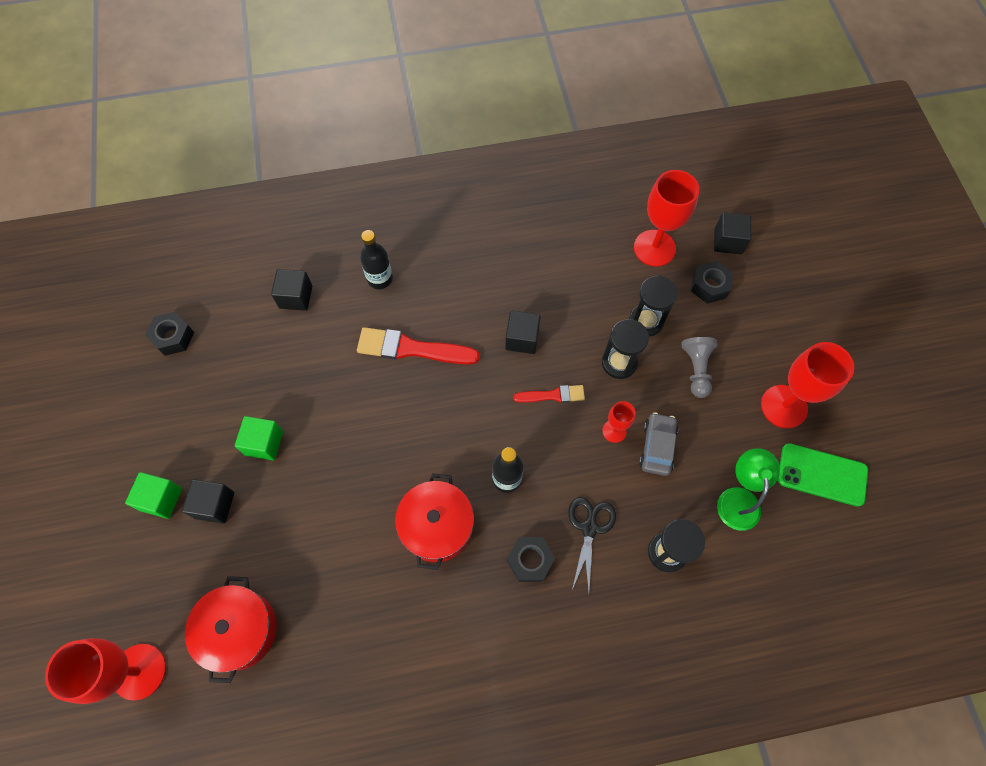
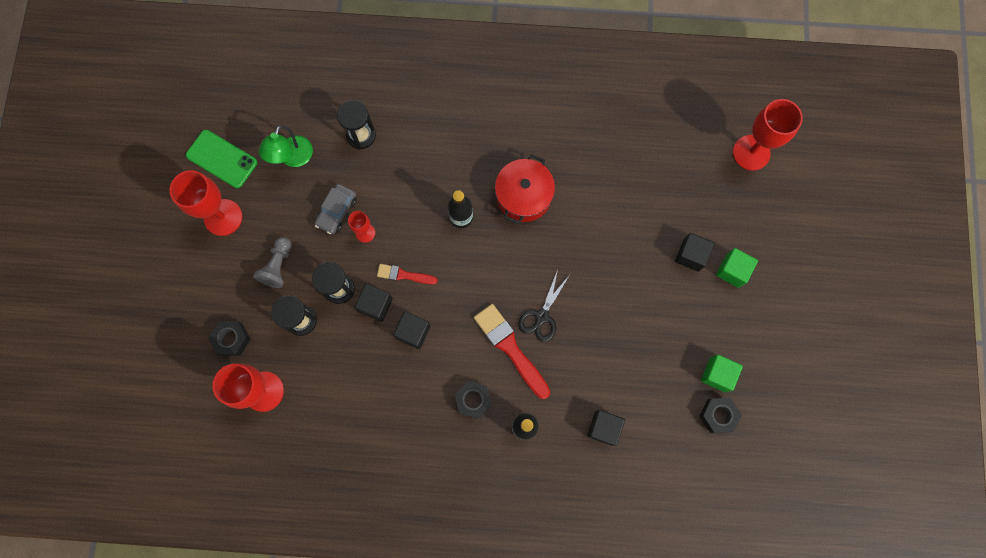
camera: 165 degrees left, 10 degrees up
red pot [185,576,277,683] -> none
green cube [235,416,283,460] -> green cube moved to [701,355,743,392]
red brush [357,327,480,364] -> red brush turned 150 degrees counterclockwise [474,304,550,399]
black nut [507,537,555,582] -> black nut moved to [455,381,492,419]
black scissors [568,497,616,592] -> black scissors moved to [518,270,569,342]
black cube [714,212,751,254] -> black cube moved to [354,284,393,322]

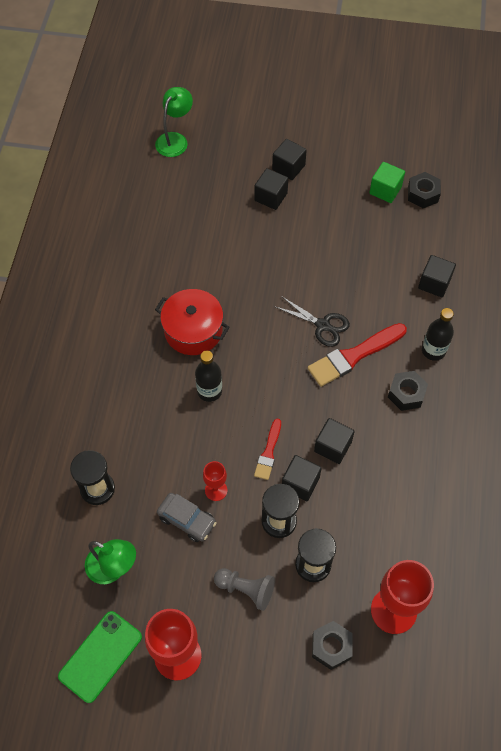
camera: 85 degrees left, 15 degrees down
green cube [716,248,758,288] -> black cube [272,139,307,180]
red goblet [733,99,803,171] -> green lamp [155,87,193,157]

